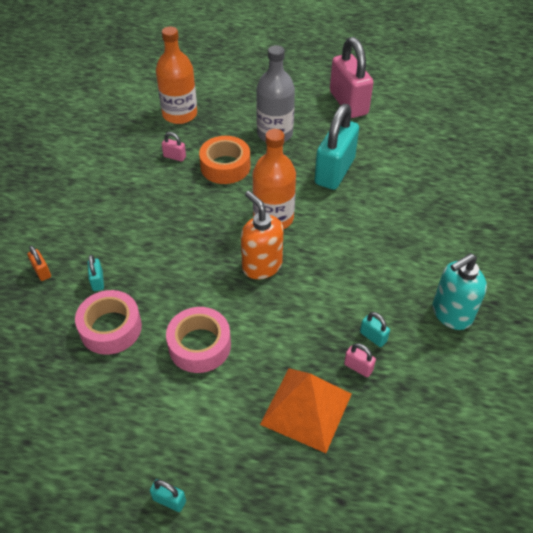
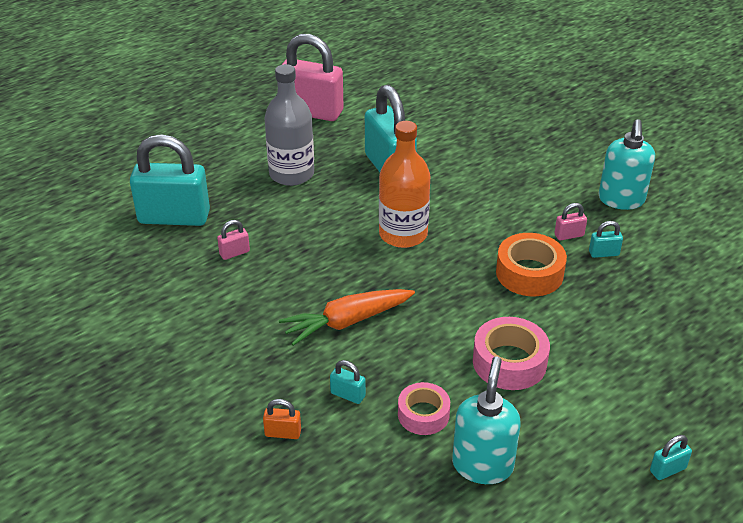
camera: 50 degrees left, 10 degrees down
pink tape [75,290,142,355] -> pink tape [398,382,450,435], size x0.66
orange bottle [156,27,197,124] -> turquoise padlock [130,134,210,226]
orange tape [199,136,250,184] -> orange tape moved to [496,233,567,296]
orange soap dispenser [241,191,284,279] -> none
orange pyramid [260,368,352,453] -> none
pink padlock [344,343,376,377] -> pink padlock moved to [554,203,587,241]
none -> orange carrot [279,289,415,346]
none -> turquoise soap dispenser [452,356,521,484]

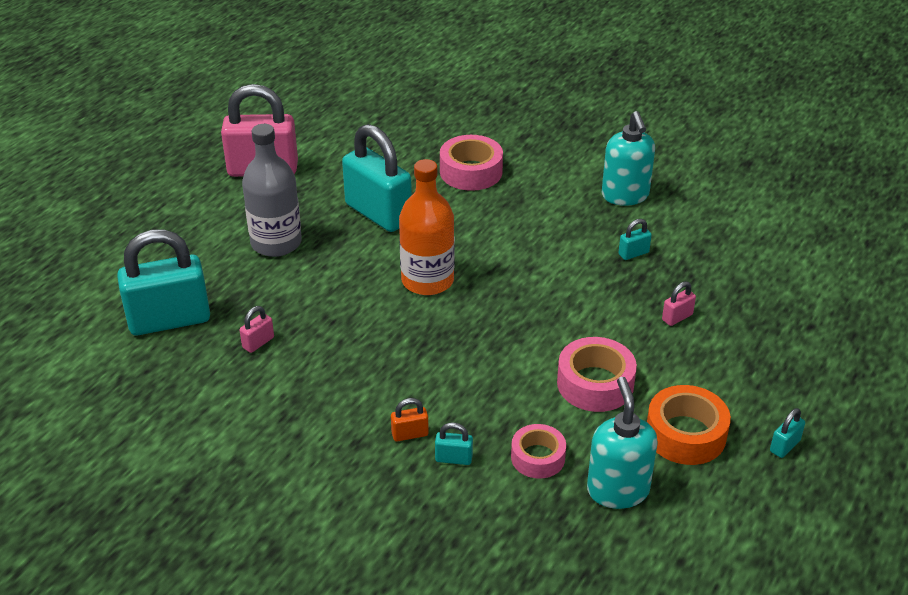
camera: 20 degrees left, 0 degrees up
orange padlock [263,399,301,439] -> orange padlock moved to [391,398,429,441]
orange carrot [279,289,415,346] -> none
orange tape [496,233,567,296] -> orange tape moved to [647,385,731,465]
pink padlock [554,203,587,241] -> pink padlock moved to [662,281,696,326]
none -> pink tape [440,135,503,191]

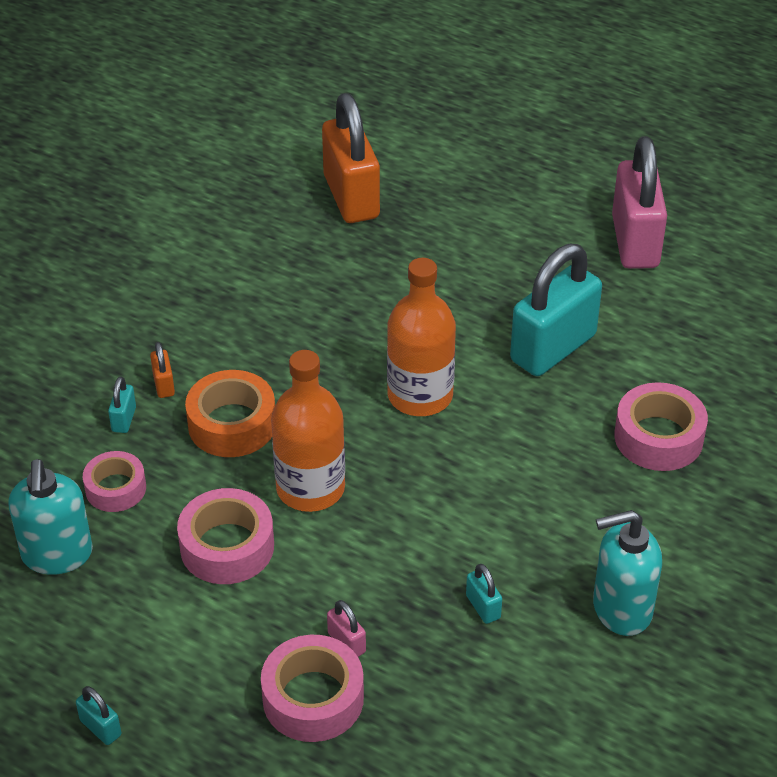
camera: 90 degrees right, 5 degrees up
turquoise padlock [117,229,210,335] -> orange padlock [322,93,380,223]
pink padlock [240,306,274,353] -> none
grey bottle [242,124,302,257] -> none
turquoise soap dispenser [587,377,658,509] -> turquoise soap dispenser turned 90 degrees clockwise [8,459,93,575]
orange tape [647,385,731,465] -> orange tape moved to [185,370,275,457]
none -> pink tape [261,635,364,742]
none -> orange bottle [271,350,345,512]

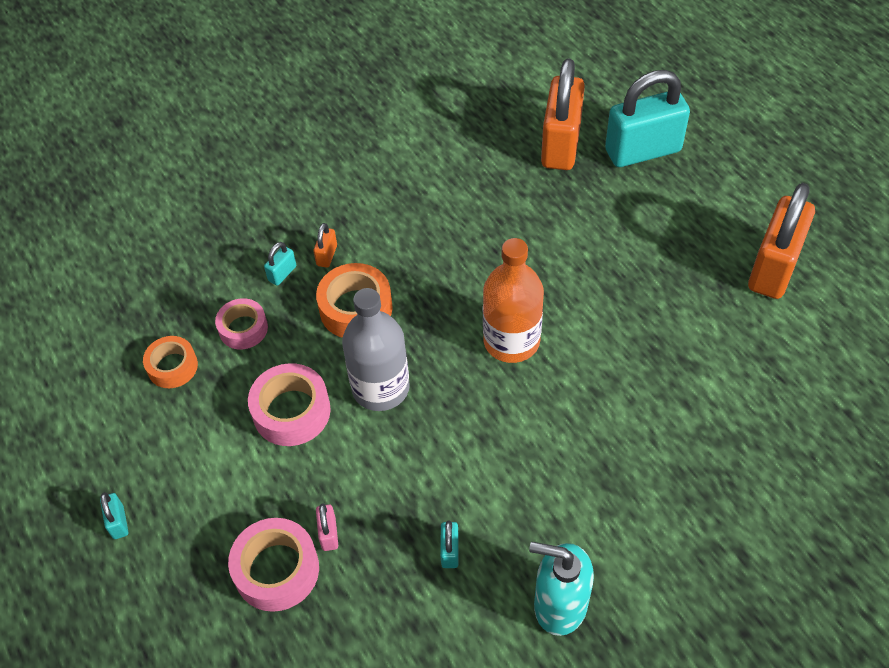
camera: 30 degrees right, 10 degrees up
turquoise soap dispenser [8,459,93,575] -> orange tape [143,336,198,388]
orange bottle [271,350,345,512] -> grey bottle [342,288,410,411]
turquoise padlock [510,244,602,376] -> turquoise padlock moved to [605,70,690,167]
pink padlock [612,136,667,269] -> orange padlock [748,183,815,299]
pink tape [614,382,708,471] -> none

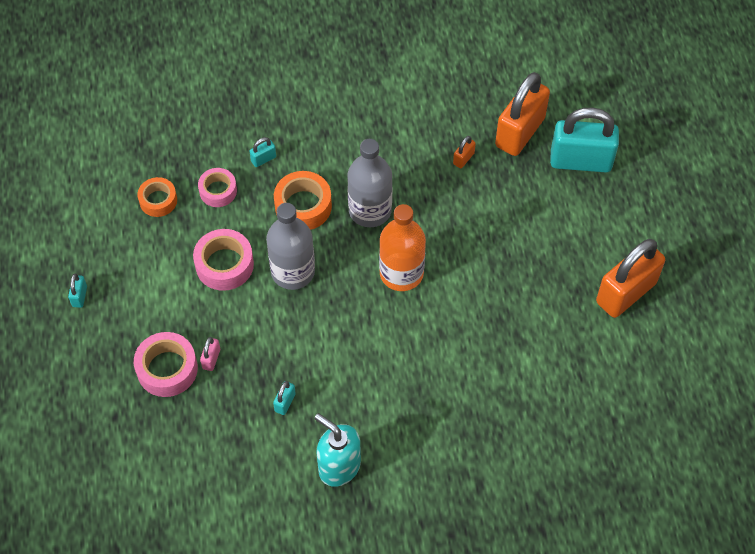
camera: 20 degrees right, 5 degrees up
orange padlock [313,223,337,268] -> orange padlock moved to [453,136,476,168]
none -> grey bottle [347,139,392,227]

